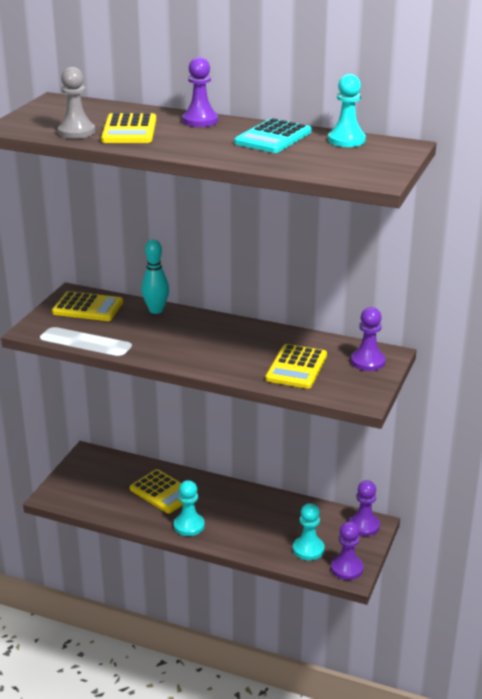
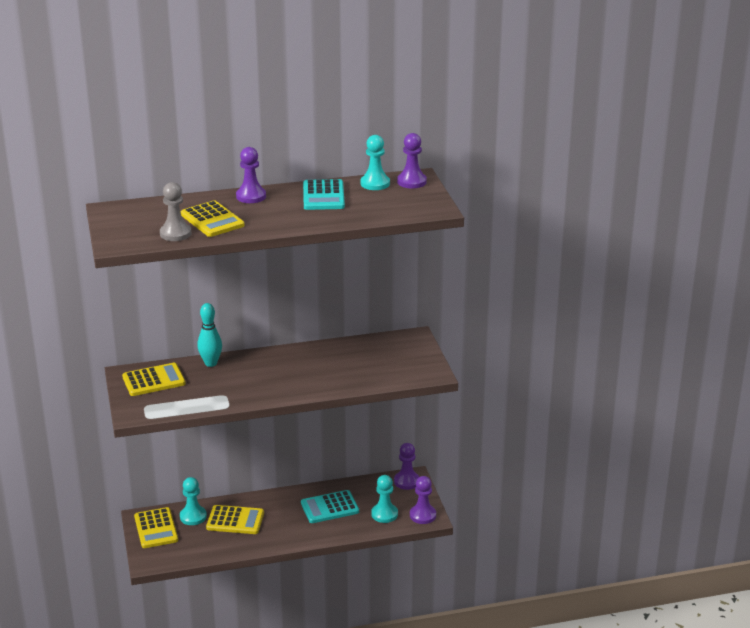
camera: 35 degrees left, 0 degrees up
turquoise pawn [174,480,205,536] -> turquoise pawn moved to [180,477,207,525]
yellow calculator [265,344,327,389] -> yellow calculator moved to [134,507,178,548]
purple pawn [351,307,386,371] -> purple pawn moved to [397,133,427,188]
none -> turquoise calculator [301,490,359,523]

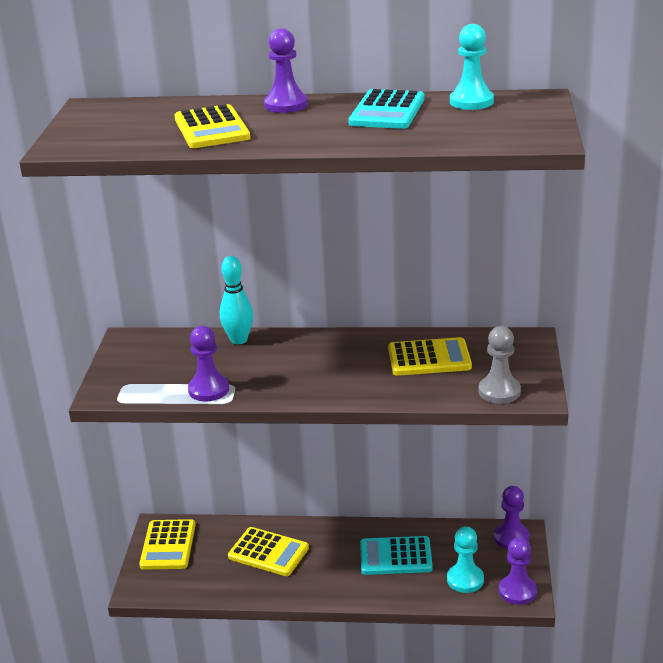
camera: 20 degrees right, 0 degrees up
yellow calculator [122,363,186,396] -> yellow calculator moved to [388,337,472,376]
grey pawn [160,182,192,241] -> grey pawn moved to [479,326,521,404]
turquoise pawn [180,477,207,525] -> none
purple pawn [397,133,427,188] -> purple pawn moved to [188,326,229,401]

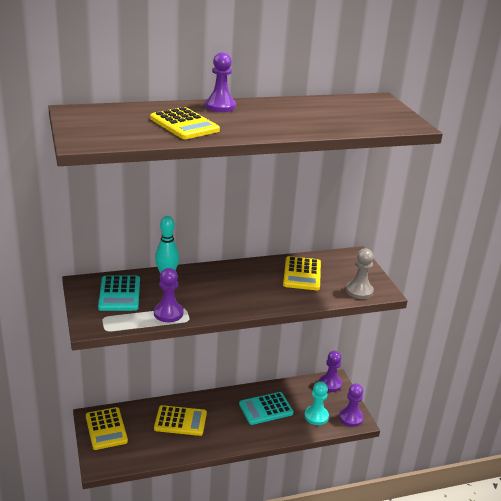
camera: 25 degrees left, 0 degrees up
turquoise calculator [348,89,425,129] -> turquoise calculator moved to [98,276,140,311]
yellow calculator [388,337,472,376] -> yellow calculator turned 120 degrees clockwise [283,256,321,290]
turquoise pawn [450,24,494,110] -> none

